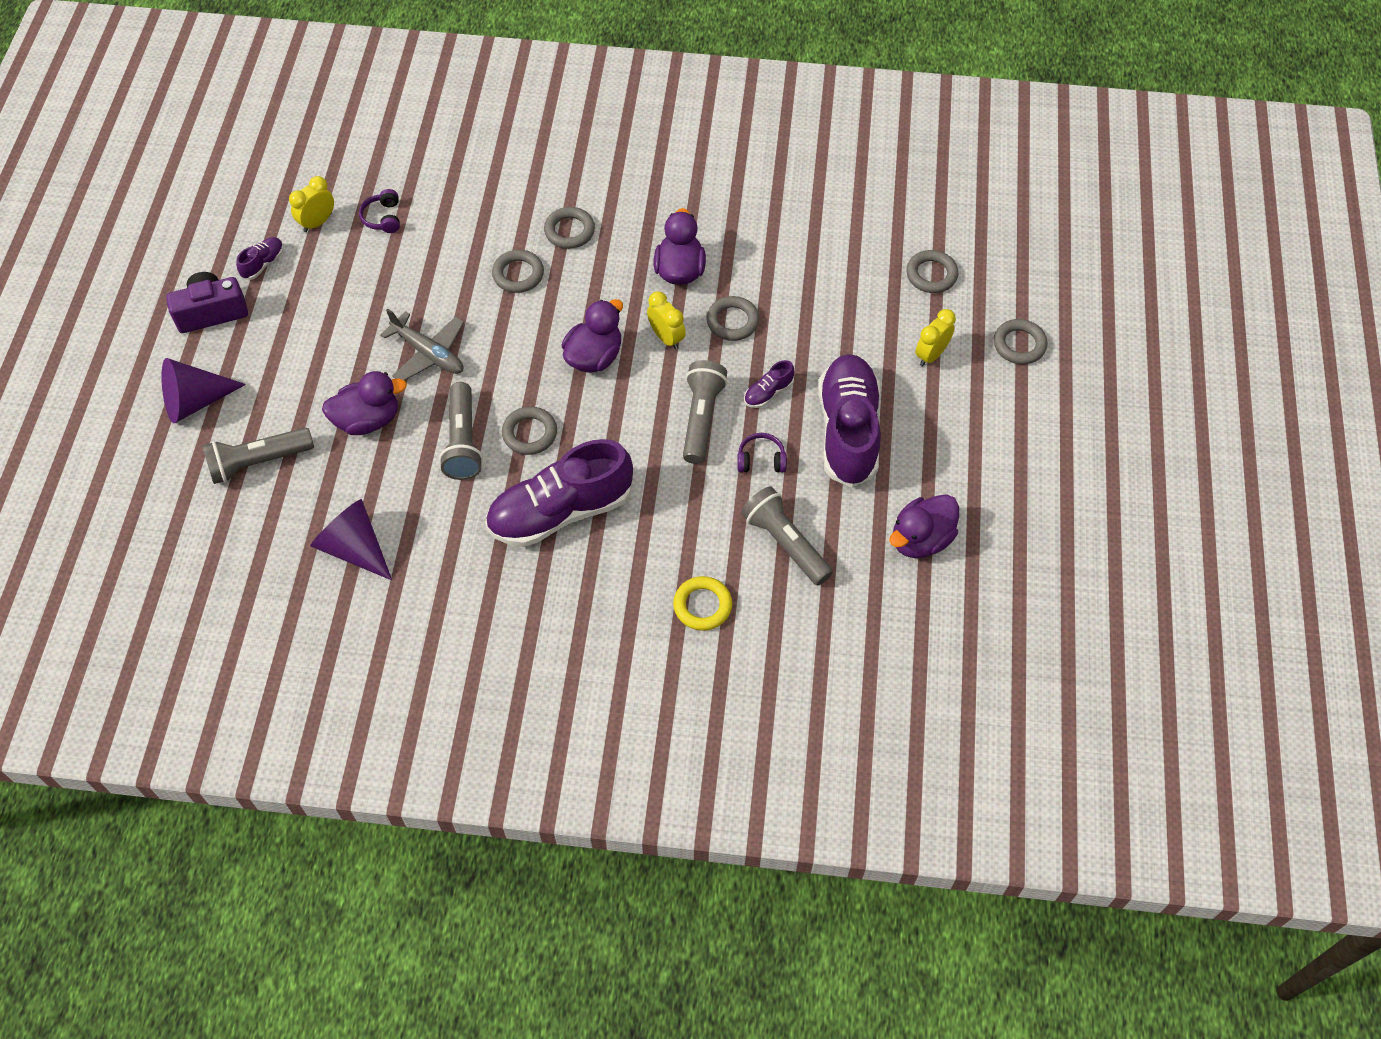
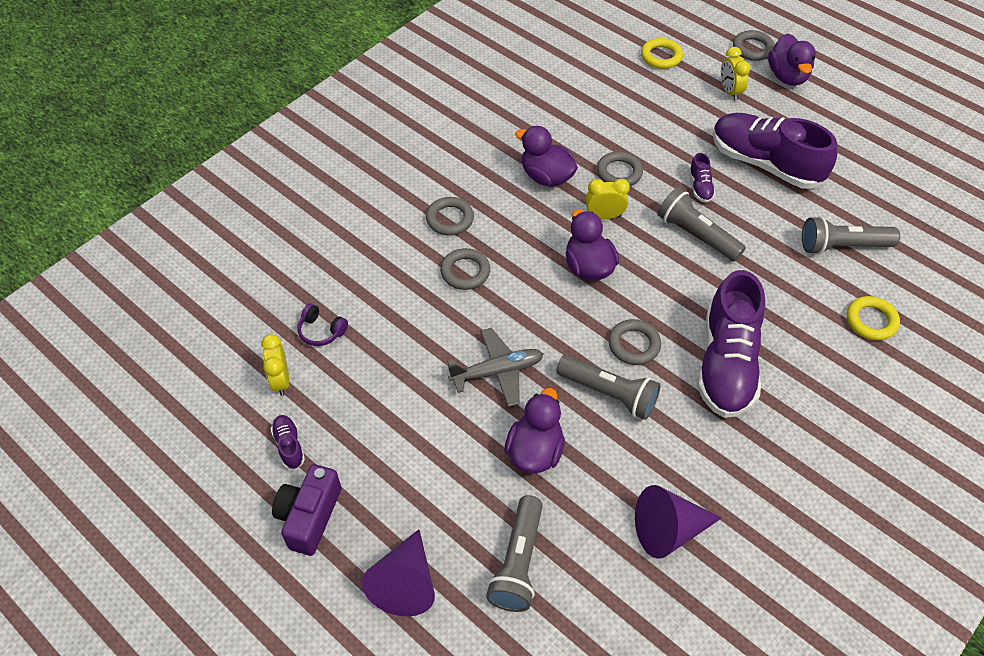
camera: 55 degrees left, 5 degrees down
purple headphones [737,433,787,472] -> none
purple duck [889,494,959,558] -> purple duck moved to [768,33,816,86]
grey ring [906,250,958,293] -> yellow ring [641,38,683,69]

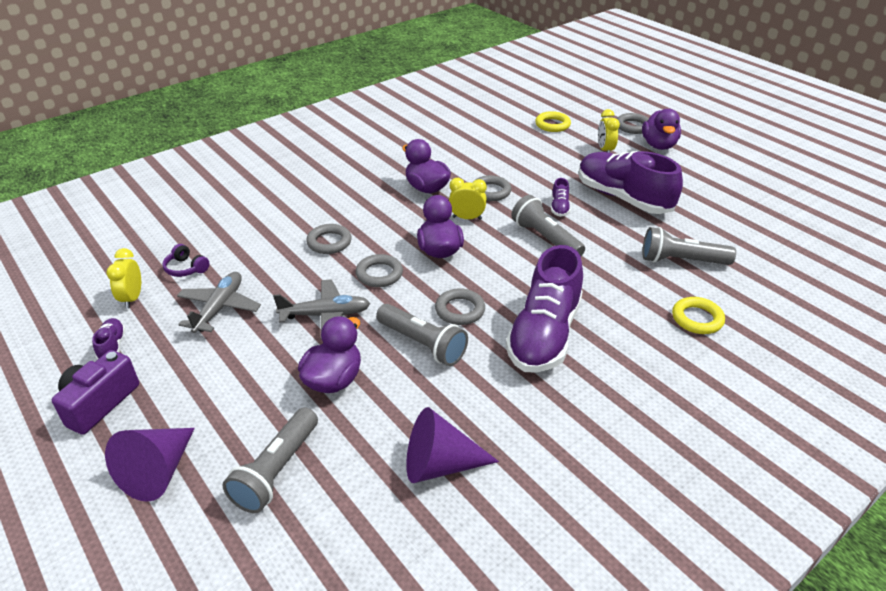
camera: 10 degrees right, 15 degrees down
grey ring [426,197,474,236] -> grey ring moved to [355,254,403,287]
none -> grey plane [177,272,261,333]

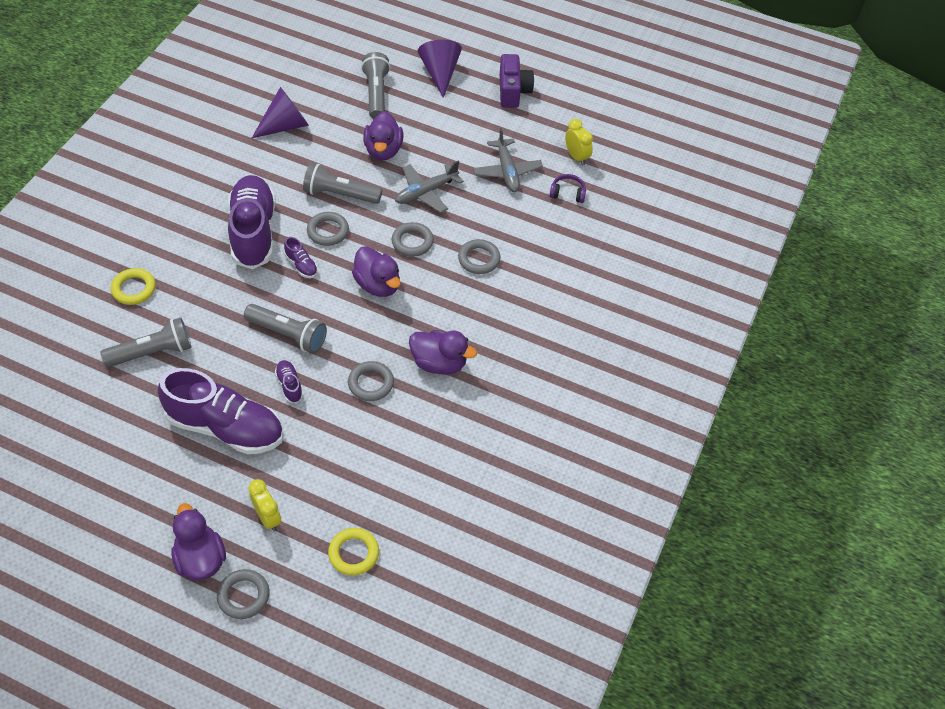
camera: 150 degrees right, 15 degrees up
purple shoe [92,318,125,360] -> purple shoe moved to [284,237,318,278]
yellow clock [449,178,487,220] -> none

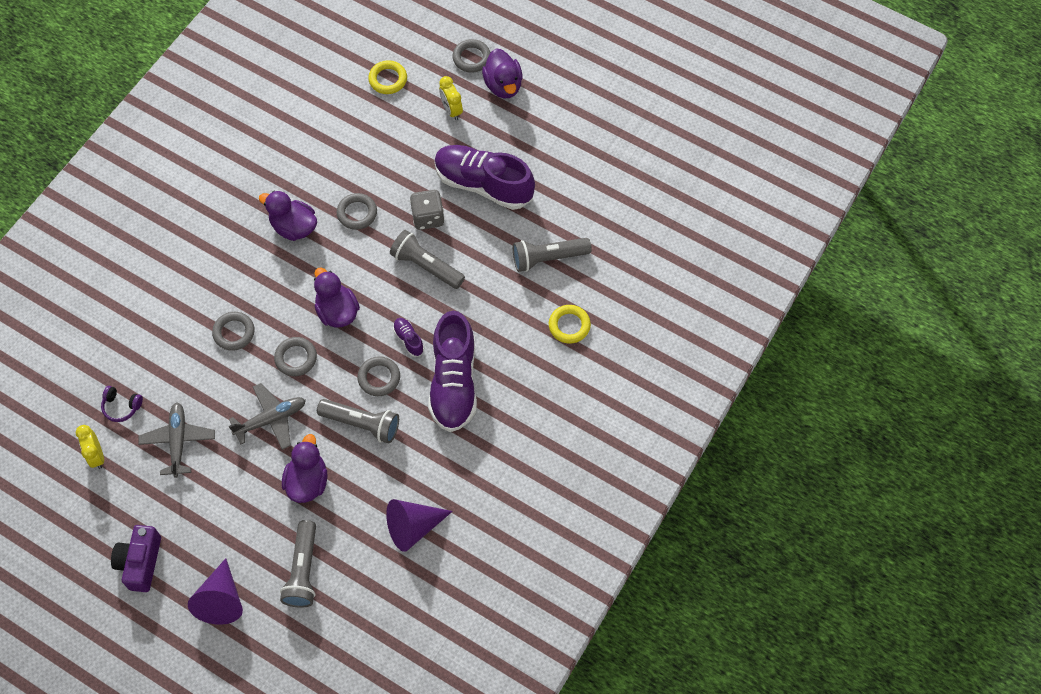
camera: 170 degrees left, 10 degrees up
purple shoe [275,360,303,403] -> grey dice [410,190,445,230]

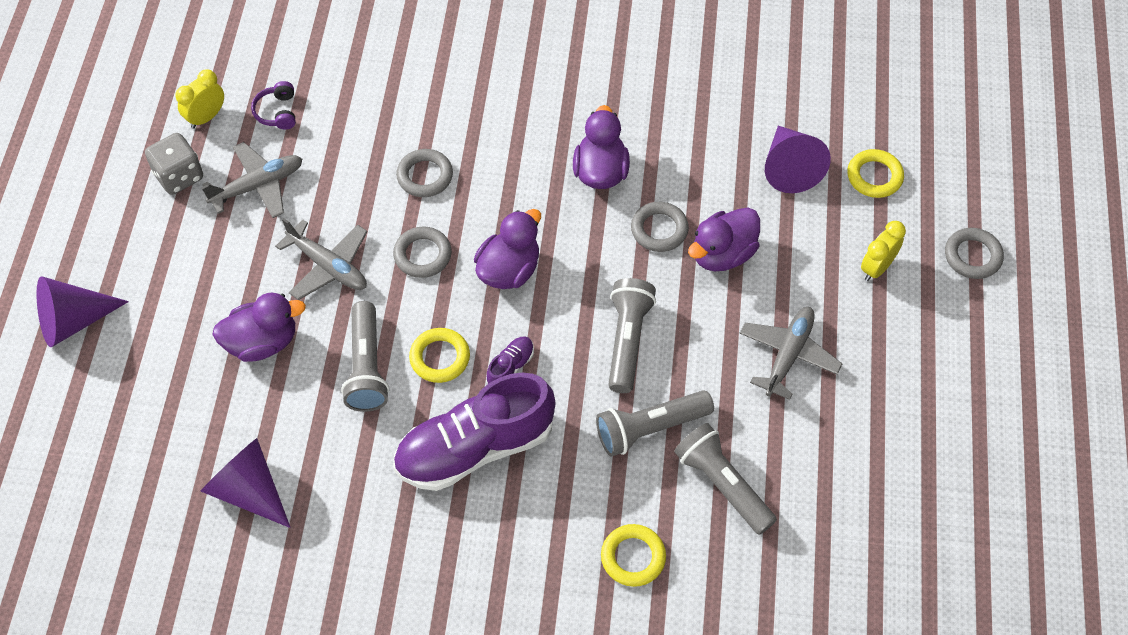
camera: 65 degrees right, 5 degrees down
purple camera [111,525,161,592] -> none
grey flashlight [280,520,316,608] -> grey flashlight moved to [596,390,714,457]
grey ring [357,356,400,396] -> yellow ring [409,328,470,383]
grey dice [410,190,445,230] -> grey dice moved to [145,133,203,195]
purple shoe [434,145,535,210] -> grey plane [739,307,842,400]
purple duck [482,48,523,98] -> purple duck moved to [688,207,760,271]
none -> purple cone [765,126,831,193]

